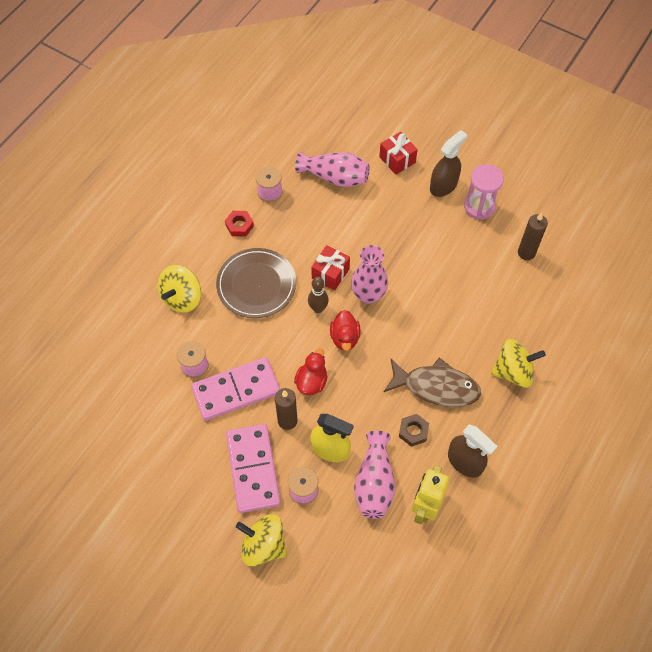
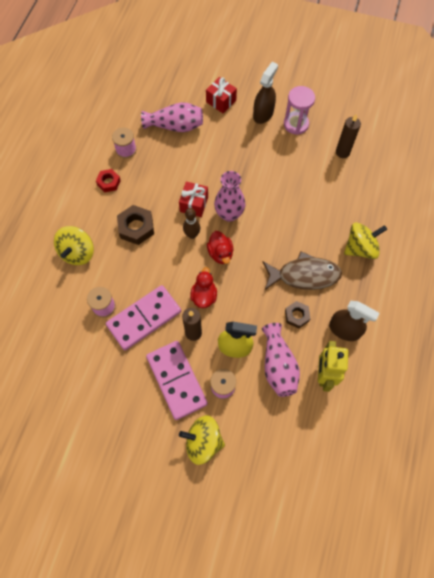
camera: 15 degrees left, 5 degrees up
brown plate [216,248,296,318] -> brown nut [117,205,154,245]

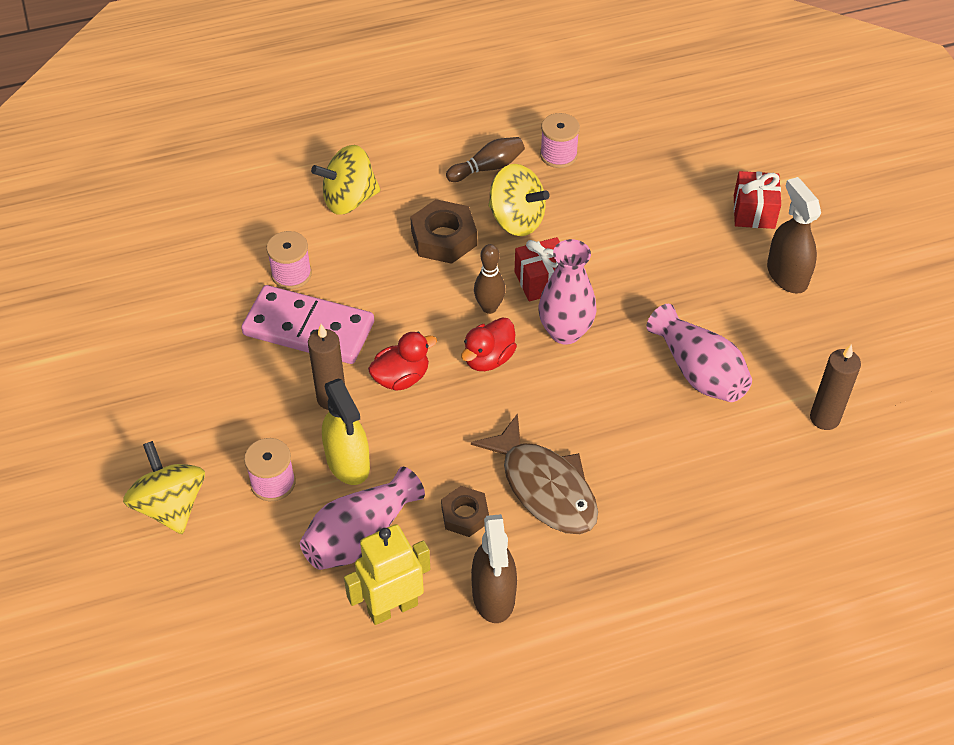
camera: 55 degrees right, 15 degrees down
red nut [96,169,121,192] -> brown bowling pin [446,137,525,182]
pink vase [141,102,203,132] -> pink vase moved to [647,304,752,402]
pink domino [146,341,208,420] -> none
brown spray bottle [253,62,278,124] -> brown spray bottle turned 105 degrees counterclockwise [767,177,821,294]
pink hourglass [284,86,315,135] -> none
yellow spinning top [344,222,387,259] -> yellow spinning top moved to [488,164,550,236]

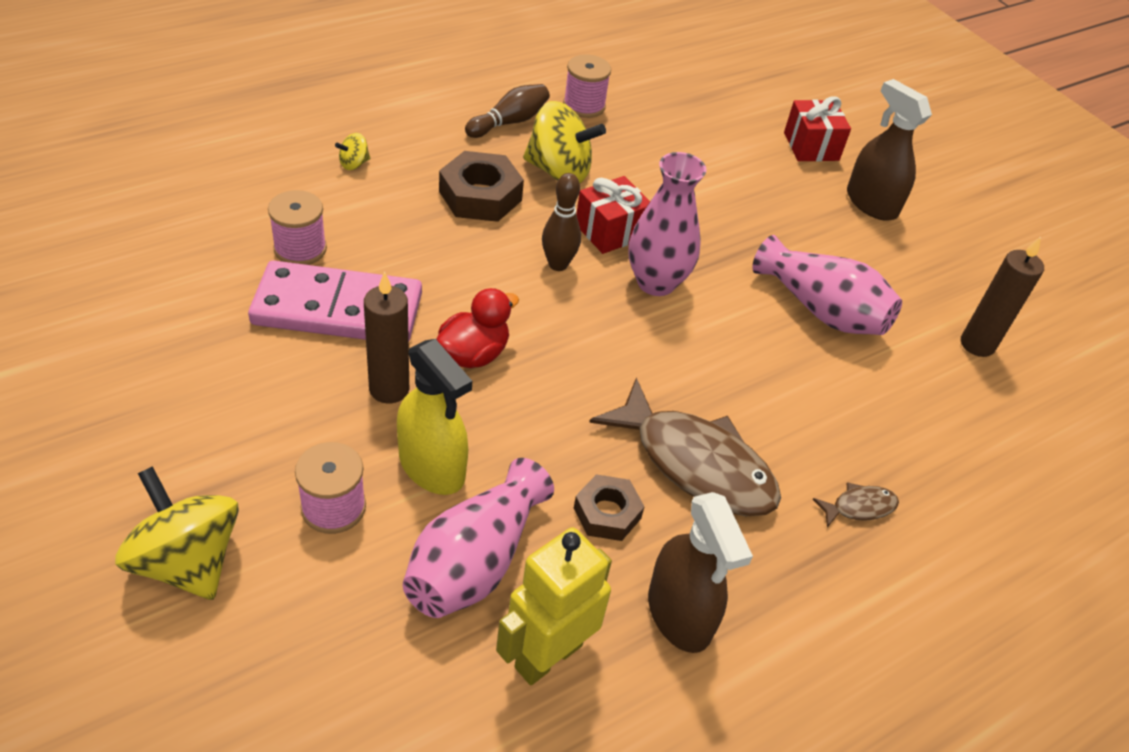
camera: 20 degrees left, 5 degrees down
yellow spinning top [311,145,381,215] -> yellow spinning top [335,133,370,170], size x0.44
red duck [461,317,517,371] -> none
none -> brown fish [813,482,899,527]

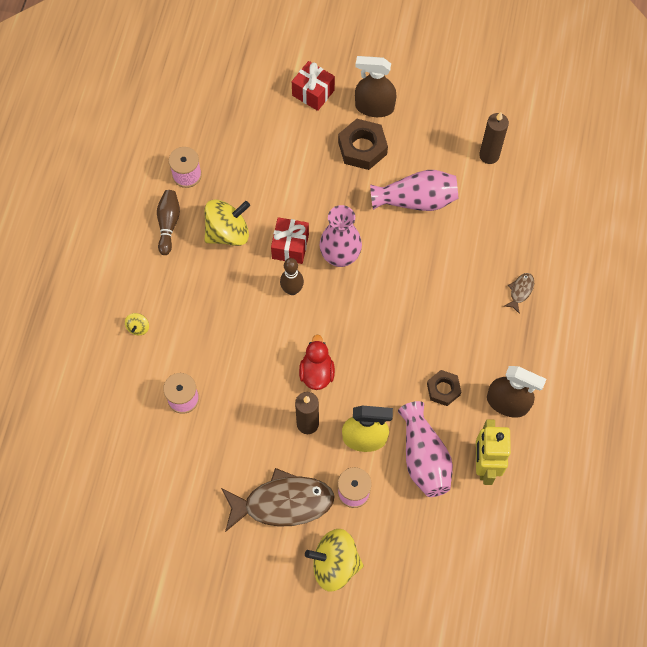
camera: 40 degrees left, 20 degrees up
pink domino [248,260,422,341] -> none
brown nut [439,151,524,222] -> brown nut moved to [338,119,388,170]
brown fish [589,378,781,516] -> brown fish moved to [221,468,334,532]

